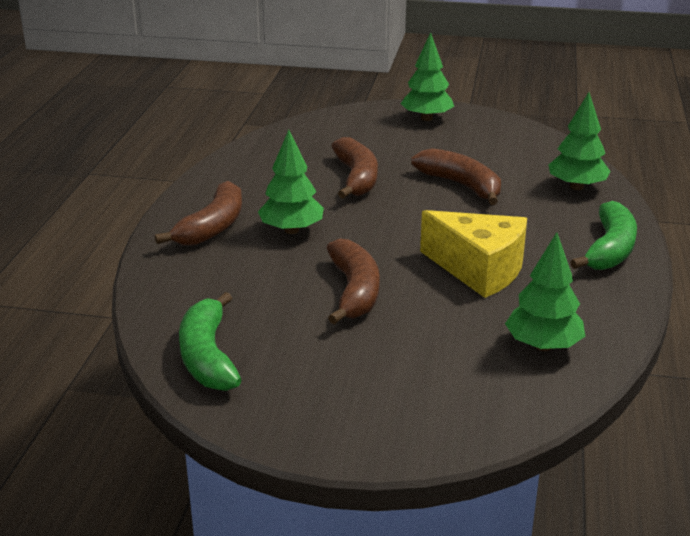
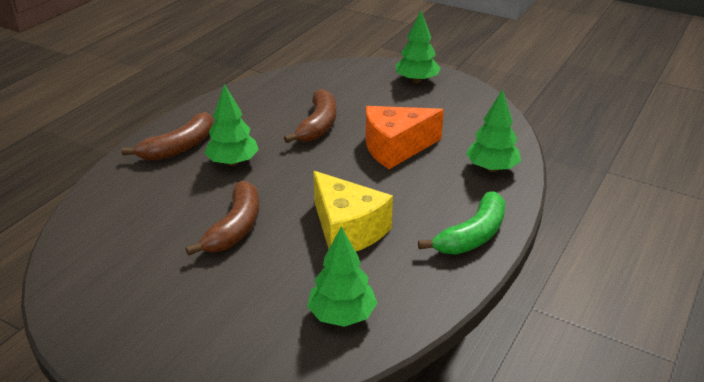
camera: 20 degrees right, 5 degrees up
green banana [179,292,241,391] -> none
brown banana [411,148,501,205] -> orange cheese [365,106,444,169]

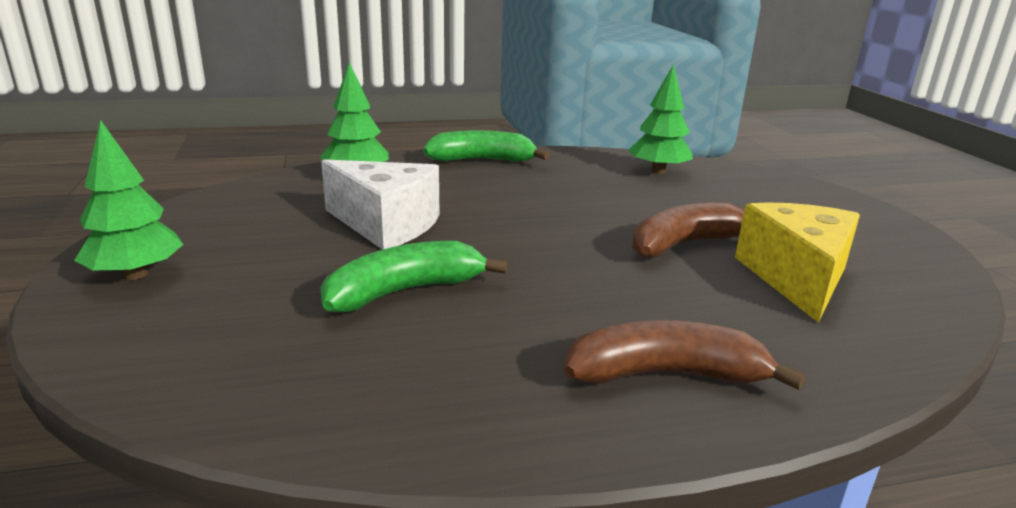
camera: 135 degrees left, 10 degrees down
green tree [204,84,259,166] -> none
brown banana [284,89,336,143] -> green banana [320,241,508,312]
yellow cheese [313,171,393,251] -> yellow cheese moved to [735,202,860,323]
orange cheese [365,106,444,169] -> white cheese [321,159,439,250]

